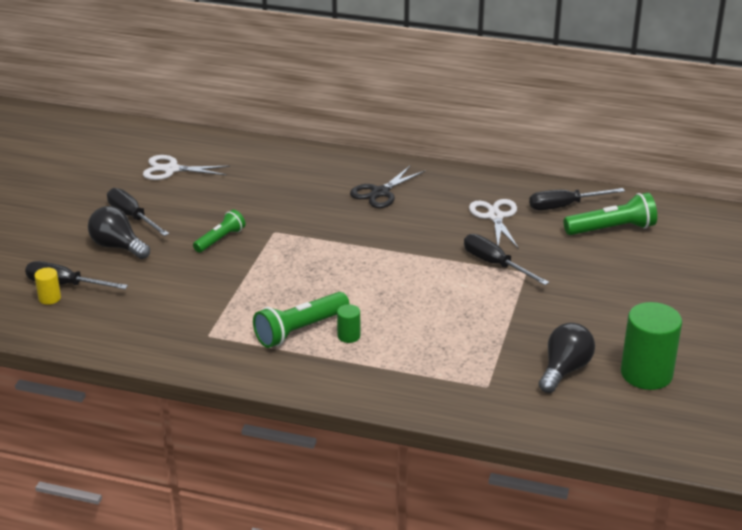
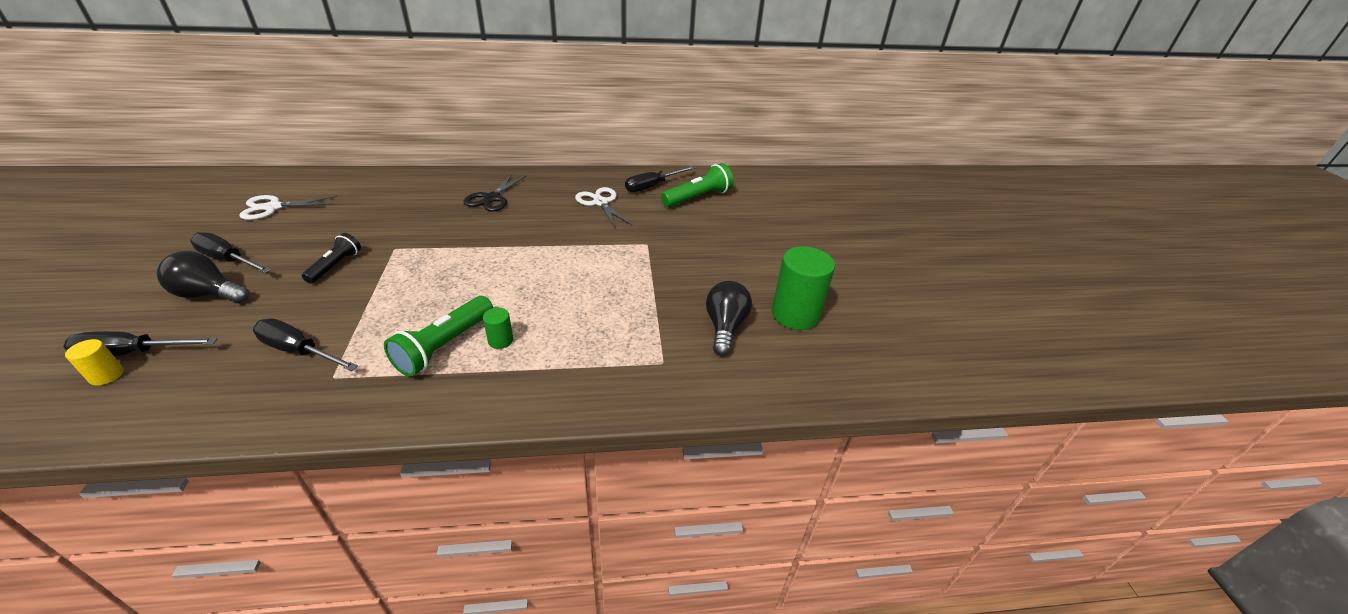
camera: 25 degrees left, 5 degrees up
green flashlight [193,210,245,253] -> black flashlight [302,233,361,283]
black screwdriver [464,234,549,285] -> black screwdriver moved to [253,319,358,371]

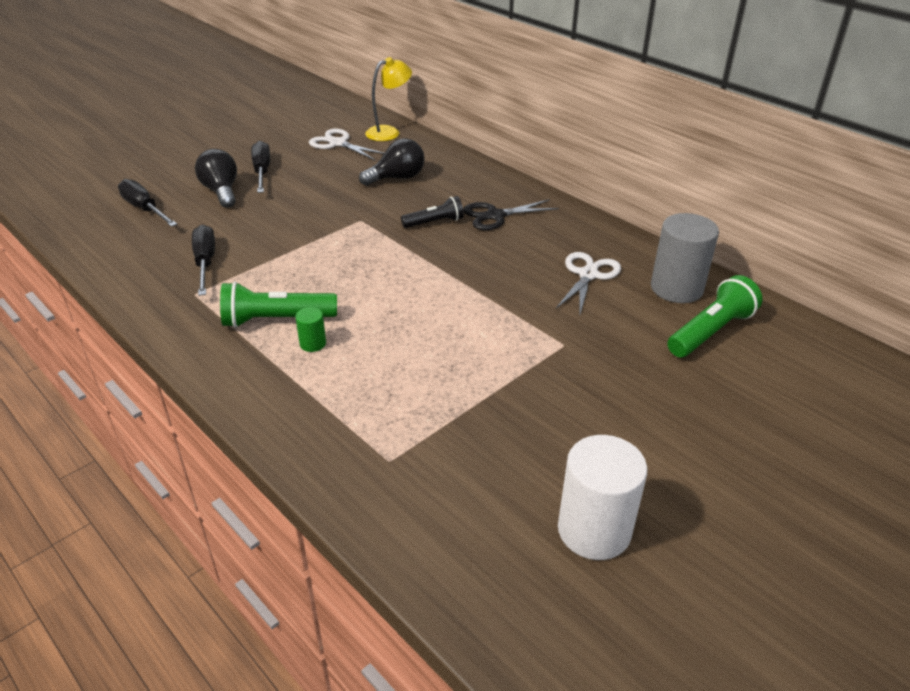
camera: 55 degrees right, 0 degrees up
yellow cylinder [65,339,124,386] -> none
black flashlight [302,233,361,283] -> black flashlight moved to [401,196,464,228]
black screwdriver [625,166,695,192] -> grey cylinder [651,213,719,303]
green flashlight [661,163,733,207] -> green flashlight turned 60 degrees counterclockwise [667,275,762,357]
black light bulb [706,281,752,356] -> black light bulb moved to [359,138,425,186]
green cylinder [772,246,835,330] -> white cylinder [558,435,647,560]
none -> yellow lamp [365,57,412,141]

